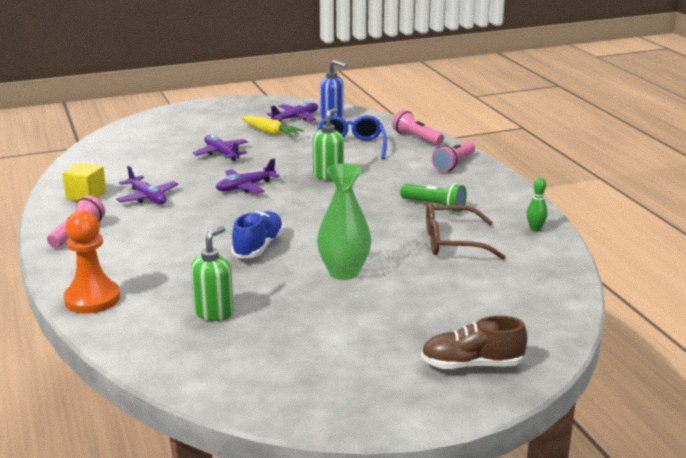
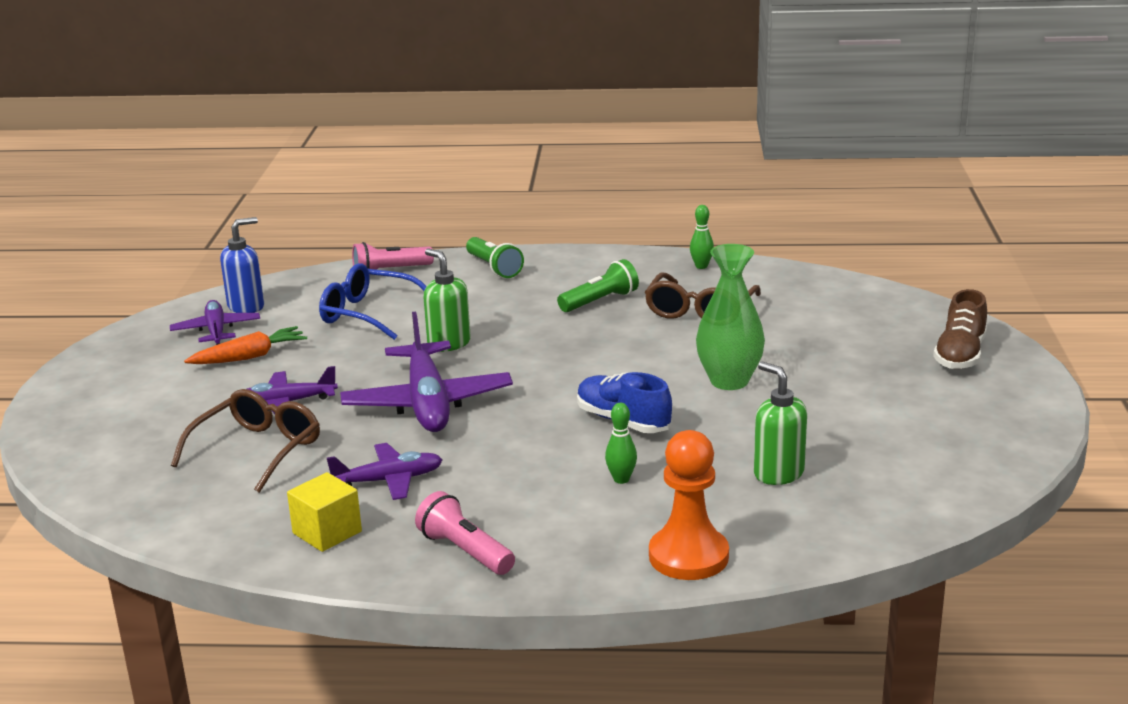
camera: 65 degrees left, 0 degrees up
purple plane [216,158,280,194] -> purple plane [340,311,513,432], size x1.73
yellow carrot [241,116,304,137] -> orange carrot [184,326,307,364]
pink flashlight [432,141,475,172] -> green flashlight [466,237,524,278]
none -> brown glasses [171,389,320,493]
none -> green bowling pin [605,403,637,484]

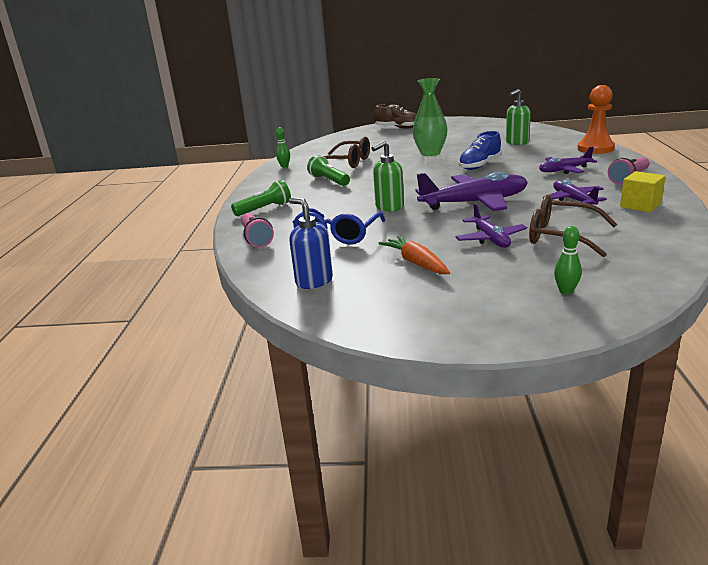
camera: 90 degrees left, 0 degrees up
purple plane [170,300,260,345] -> purple plane moved to [539,147,597,174]
green bowling pin [605,403,637,484] -> green bowling pin moved to [554,226,582,295]

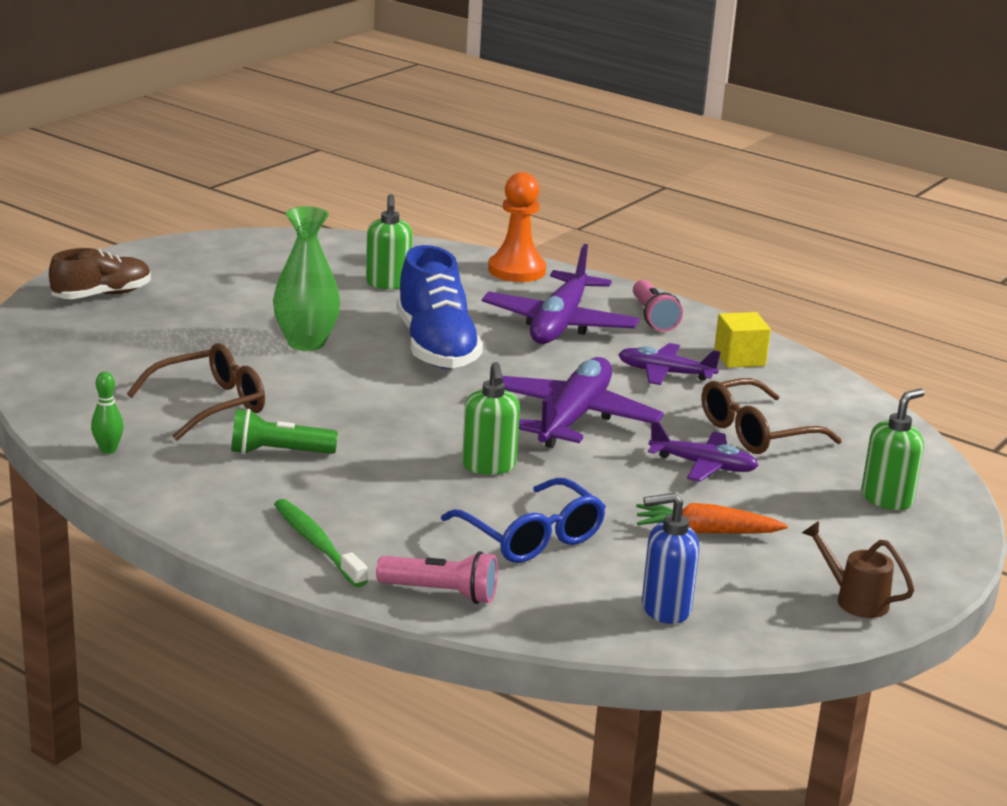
camera: 60 degrees left, 0 degrees up
green flashlight [231,180,291,216] -> green toothbrush [274,499,368,587]
blue shoe [458,131,502,170] -> blue shoe [397,245,483,369], size x1.55
purple plane [539,147,597,174] -> purple plane [482,244,639,344], size x1.73
green bowling pin [554,226,582,295] -> green soap dispenser [861,389,925,510]
none -> brown watering can [802,521,914,618]

